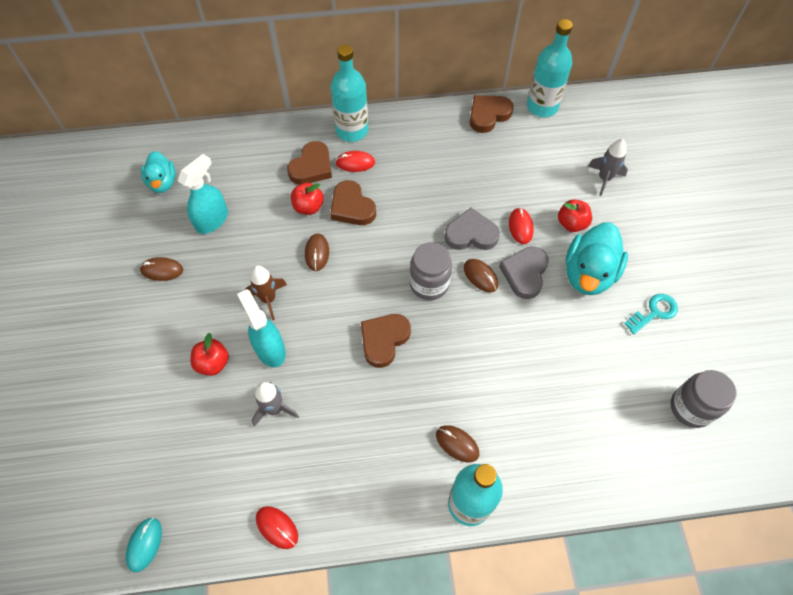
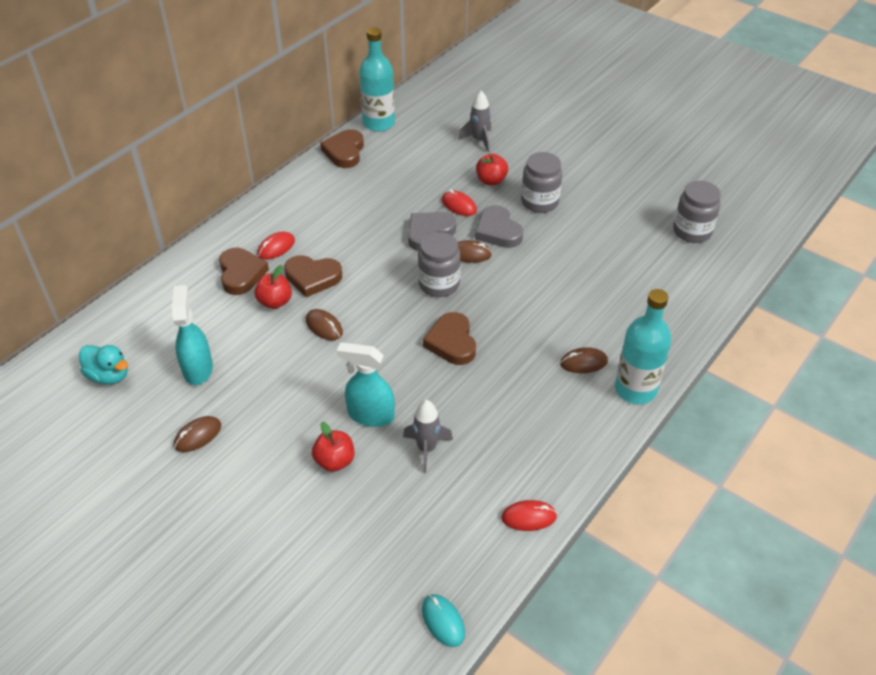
camera: 45 degrees left, 15 degrees down
brown rocket [245,266,287,320] -> none
turquoise bottle [331,44,368,142] -> none
turquoise duck [565,223,628,295] -> grey jar [521,152,562,213]
turquoise key [624,294,678,334] -> none

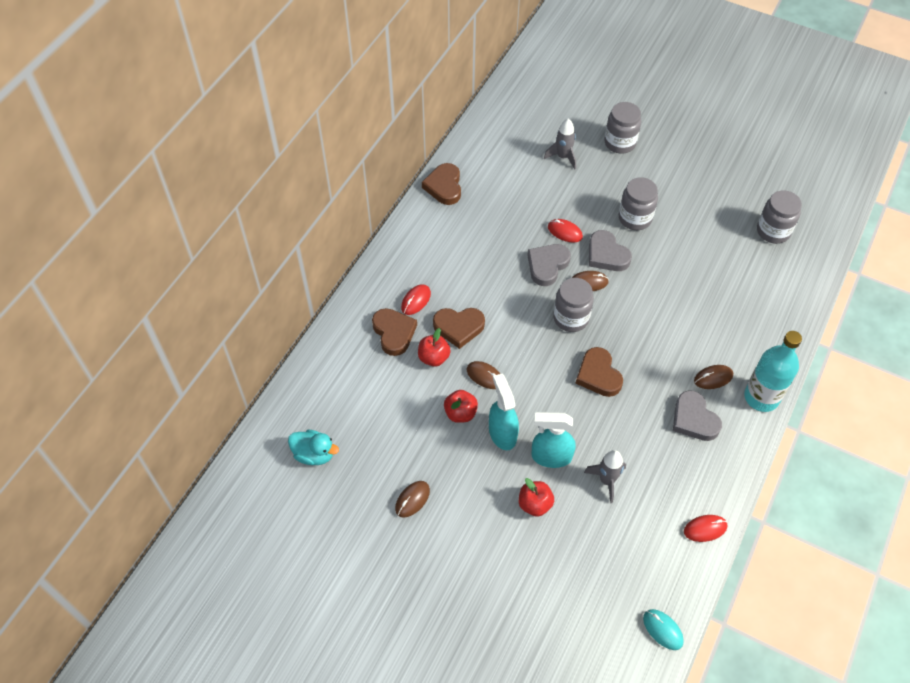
camera: 10 degrees left, 10 degrees up
turquoise spray bottle [172,285,213,385] -> turquoise spray bottle moved to [489,374,519,450]
turquoise bottle [359,28,395,132] -> none
red apple [476,154,508,186] -> red apple moved to [444,390,478,423]
none -> grey jar [604,102,641,154]
none -> grey heart [673,390,722,441]

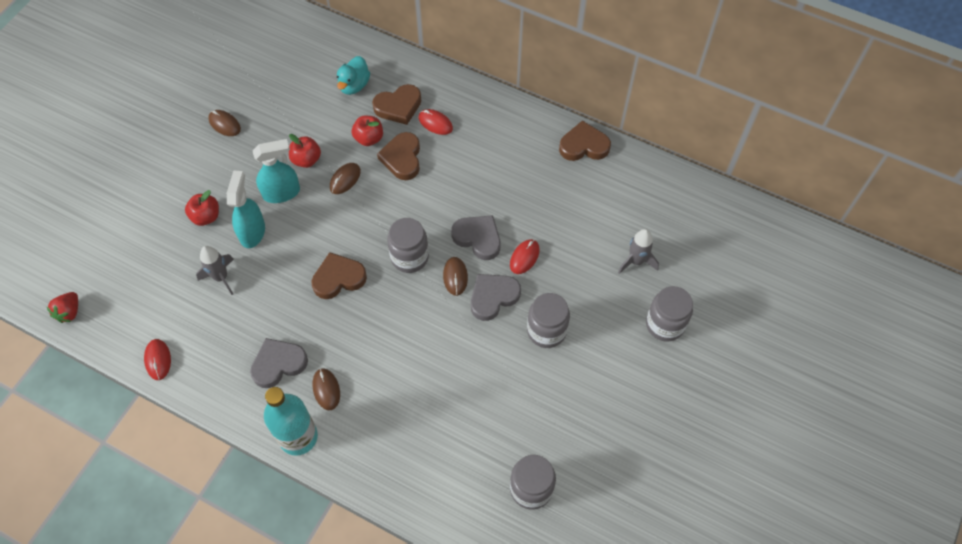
camera: 90 degrees right, 5 degrees up
turquoise duck [288,429,339,465] -> turquoise duck moved to [337,56,370,95]
turquoise mouse [643,609,684,650] -> red strawberry [47,292,78,323]

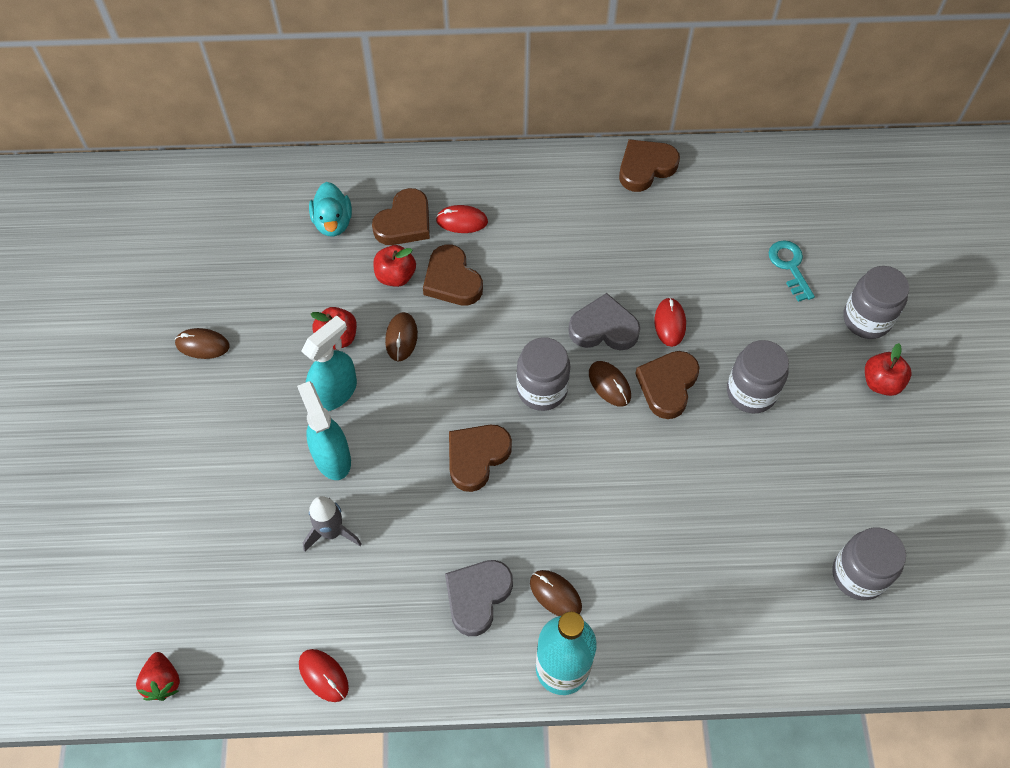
camera: 30 degrees left, 0 degrees up
red apple [185,190,219,226] -> red apple moved to [865,343,911,396]
grey heart [471,274,521,321] -> brown heart [635,351,700,419]
grey rocket [618,229,659,274] -> turquoise key [768,240,815,302]

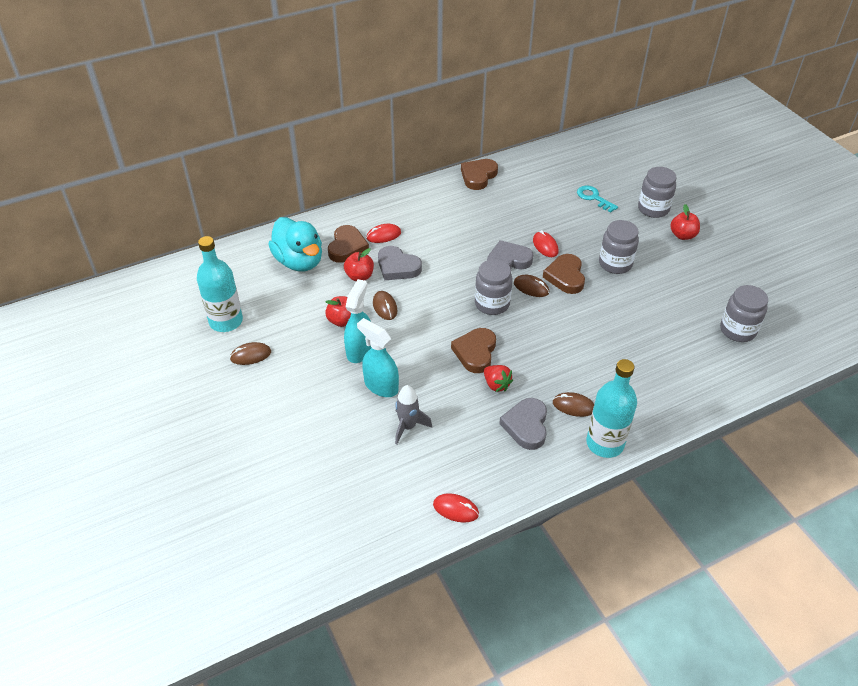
camera: 25 degrees left, 15 degrees down
red strawberry [136,652,180,701] -> red strawberry moved to [484,365,513,392]
turquoise duck [309,182,352,237] -> turquoise duck [268,217,322,271], size x1.63
brown heart [423,244,483,306] -> grey heart [378,246,422,280]
none -> turquoise bottle [197,236,243,332]

